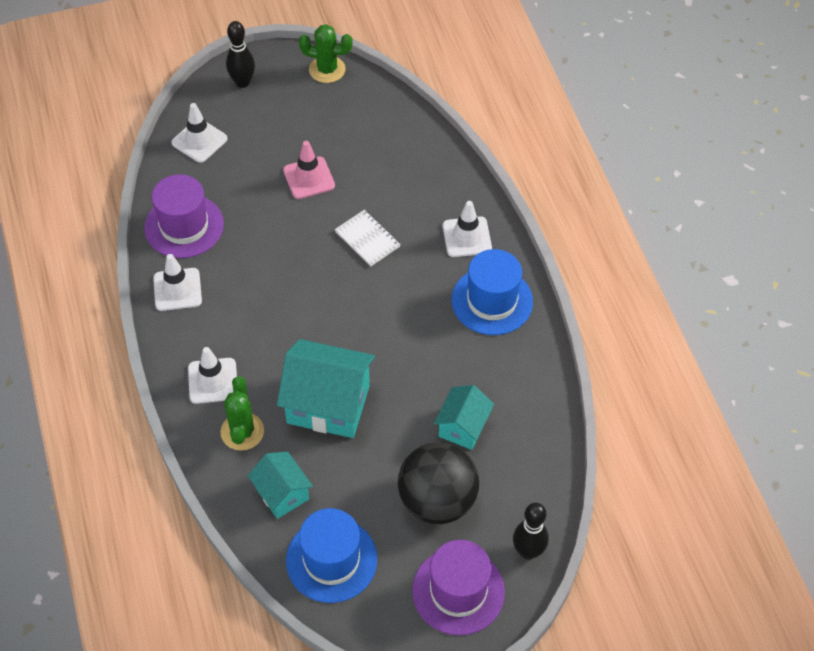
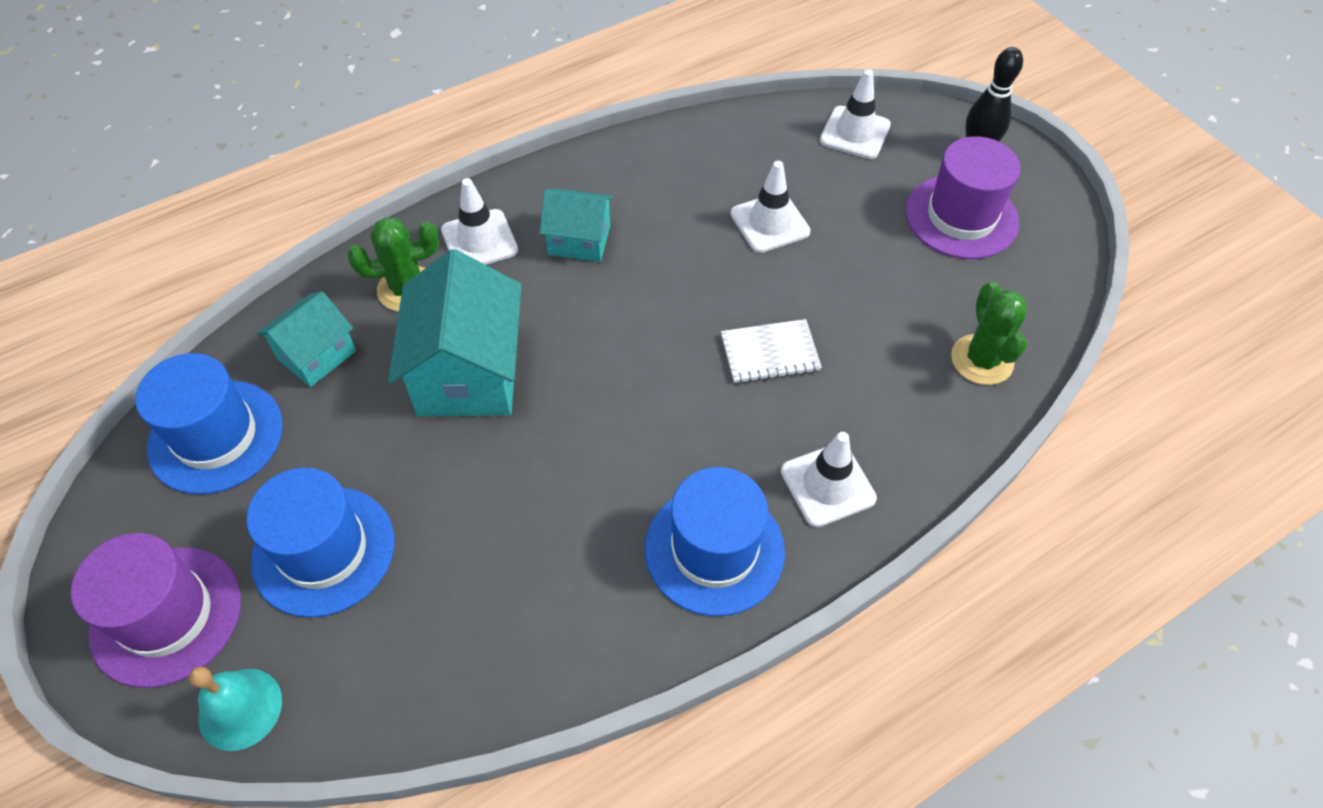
camera: 75 degrees right, 0 degrees up
purple hat [144,174,224,258] -> purple hat moved to [905,136,1020,259]
white traffic cone [153,254,202,311] -> white traffic cone moved to [730,161,811,253]
pink traffic cone [283,141,335,199] -> none
green cactus [299,24,353,83] -> green cactus moved to [951,281,1027,385]
white notebook [334,210,401,267] -> white notebook turned 45 degrees clockwise [721,319,822,383]
black ball [398,442,479,524] -> blue hat [246,468,394,618]
turquoise house [434,385,494,450] -> turquoise house moved to [540,188,613,262]
black bowling pin [513,503,549,560] -> turquoise bell [189,667,282,751]

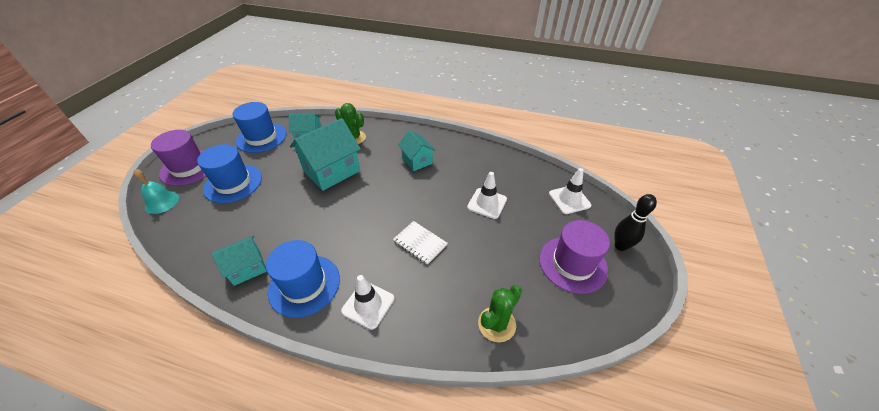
camera: 50 degrees right, 10 degrees down
white traffic cone [441,178,518,265] -> none
none -> turquoise house [212,236,267,286]

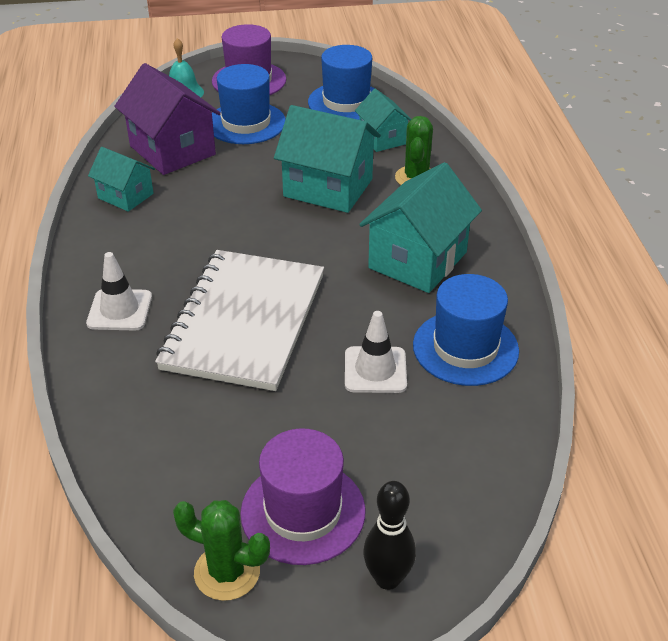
camera: 65 degrees right, 5 degrees down
blue hat [266,240,340,318] -> blue hat moved to [413,274,519,386]
white notebook [393,221,448,265] -> white notebook [155,250,324,391], size x2.37
turquoise house [398,130,436,171] -> turquoise house [359,162,482,293], size x1.72
green cactus [478,285,522,342] -> green cactus moved to [173,500,270,601]
white traffic cone [549,168,591,214] -> none
none -> purple house [114,63,221,175]

